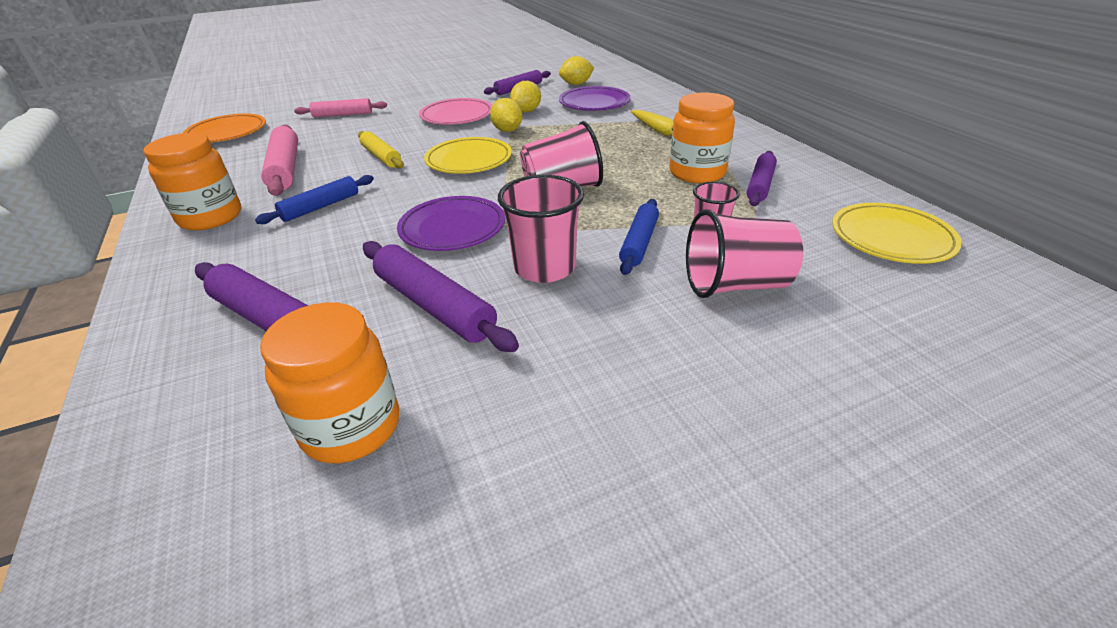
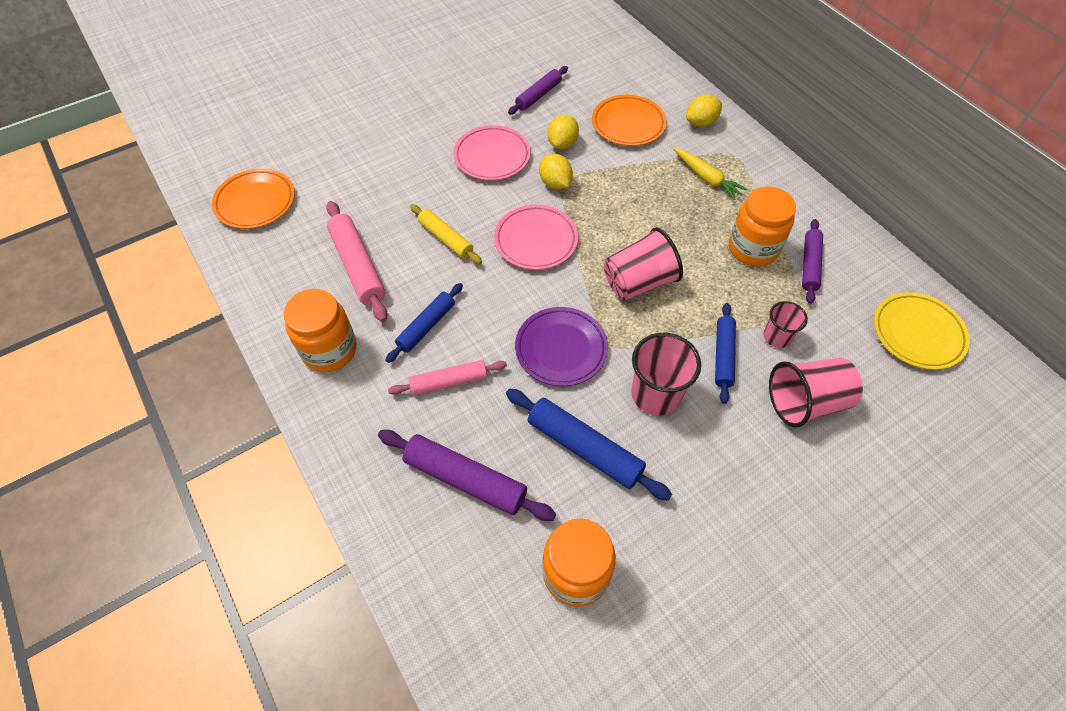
camera: 10 degrees left, 20 degrees up
pink rolling pin [294,98,387,117] -> pink rolling pin moved to [388,360,507,395]
purple rolling pin [363,241,519,352] -> blue rolling pin [506,389,672,501]
yellow plate [424,137,512,174] -> pink plate [494,205,578,270]
yellow lemon [559,56,594,85] -> yellow lemon moved to [686,94,722,127]
purple plate [559,86,630,111] -> orange plate [592,95,667,146]

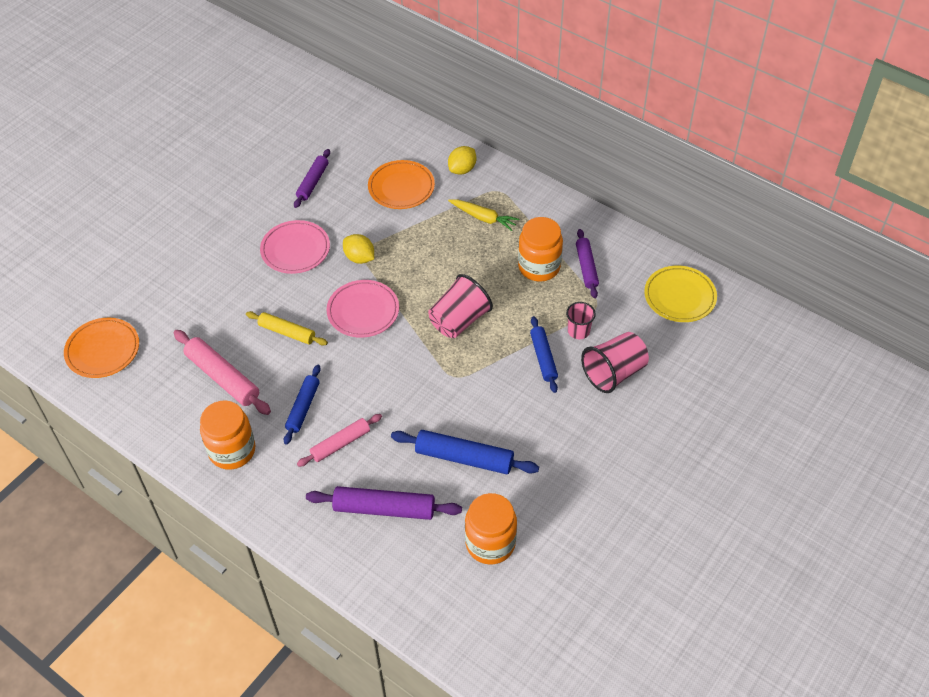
camera: 20 degrees left, 5 degrees down
purple plate [515,307,608,386] -> none
yellow lemon [548,115,579,149] -> none
pink cup [631,333,701,416] -> none

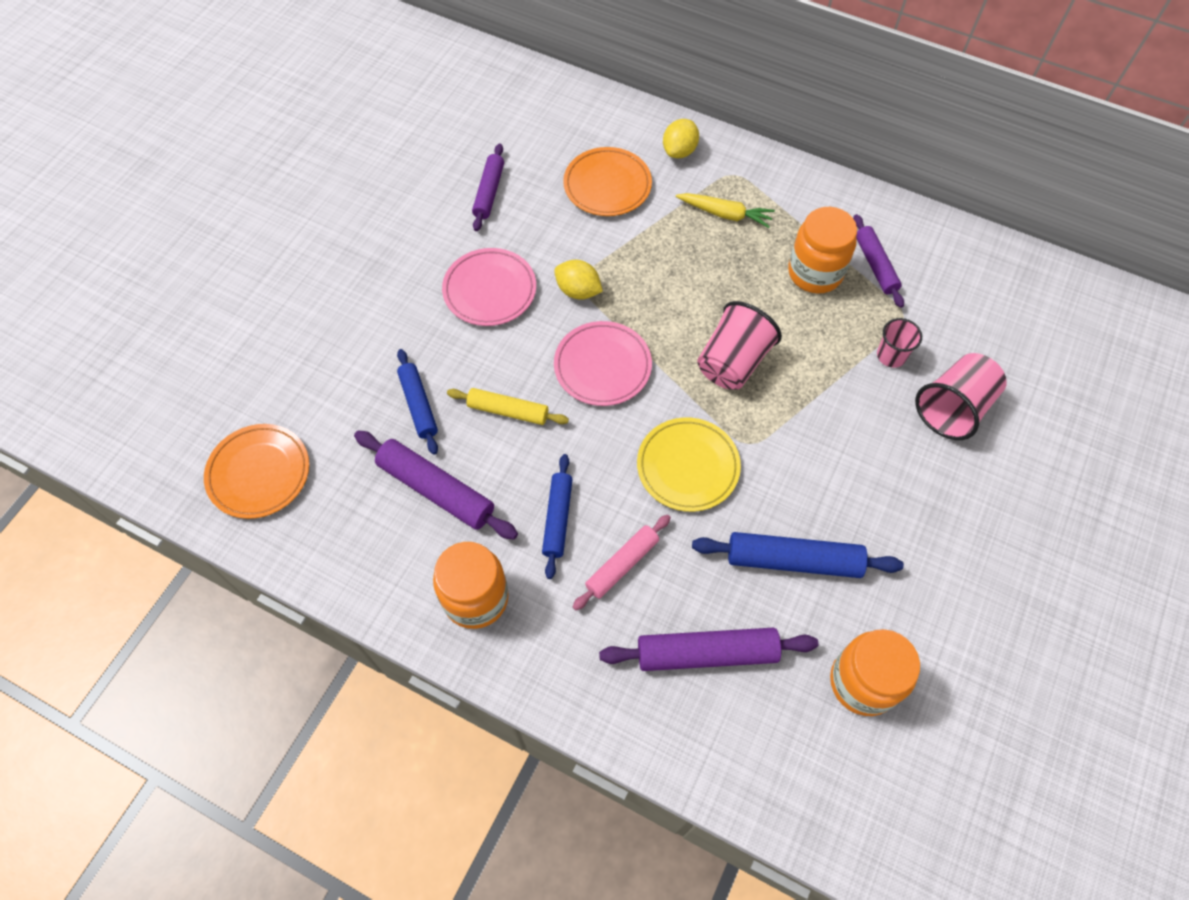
camera: 10 degrees left, 10 degrees up
pink rolling pin [173,330,271,415] -> purple rolling pin [354,431,518,540]
blue rolling pin [530,316,558,393] -> blue rolling pin moved to [397,349,438,455]
yellow plate [644,266,717,322] -> yellow plate moved to [637,417,741,512]

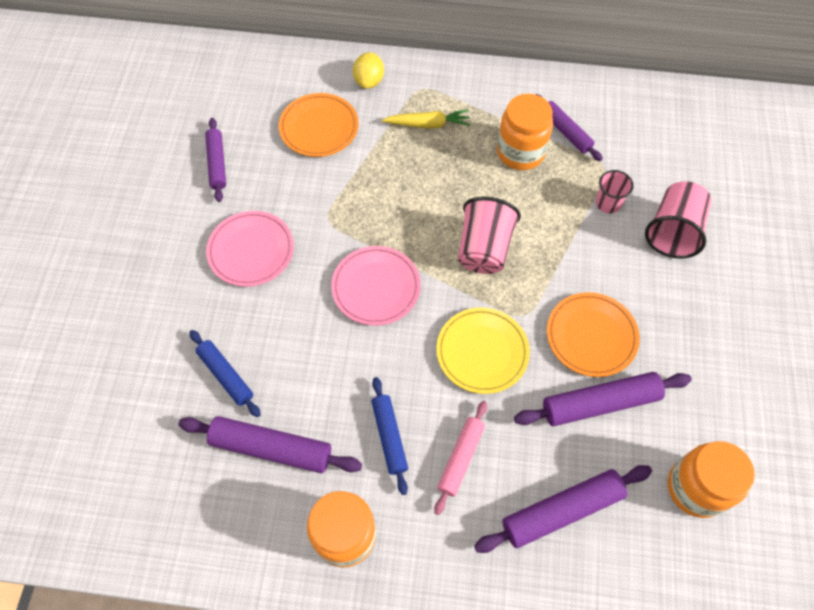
camera: 20 degrees left, 0 degrees up
orange plate [204,424,309,519] -> orange plate moved to [547,292,640,377]
yellow rolling pin [447,388,569,425] -> none
yellow lemon [554,260,603,300] -> none
blue rolling pin [692,532,904,578] -> purple rolling pin [514,372,692,426]

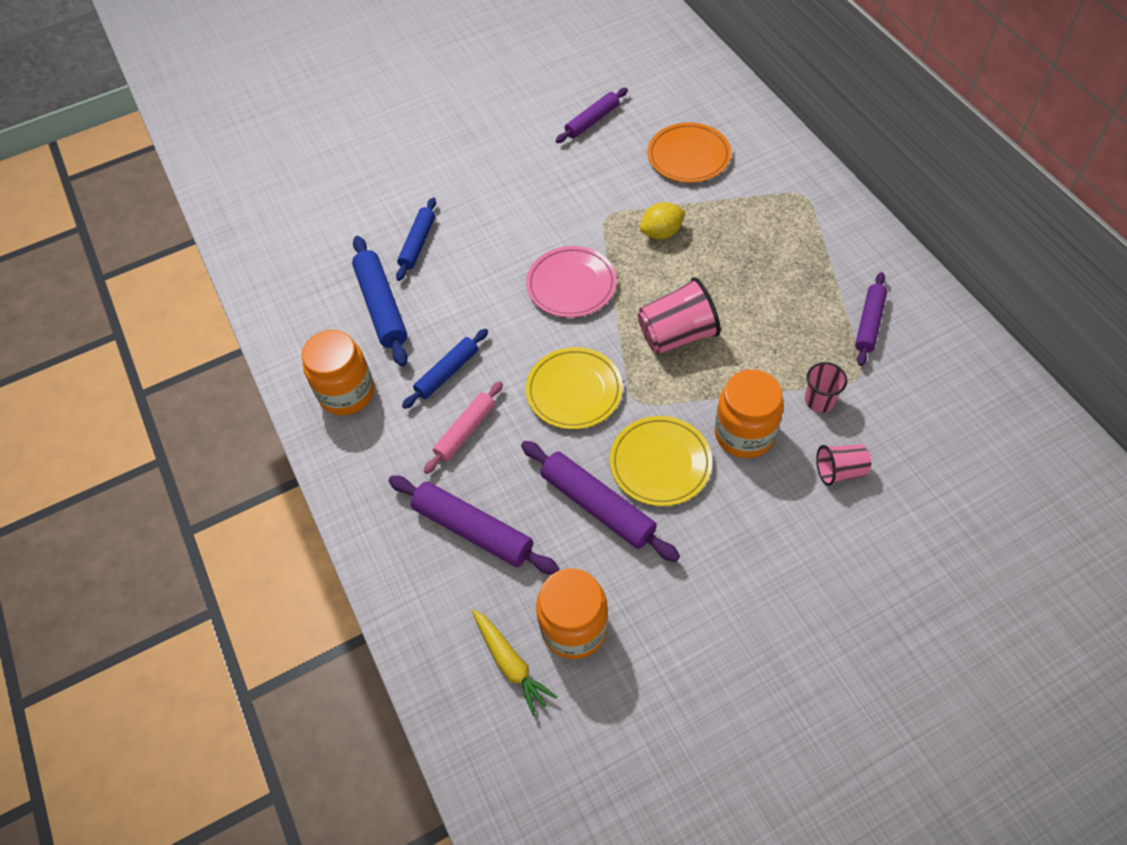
camera: 60 degrees right, 5 degrees down
purple rolling pin [178,416,362,473] -> blue rolling pin [352,236,408,367]
pink plate [206,211,294,287] -> none
yellow lemon [353,52,384,89] -> yellow lemon moved to [640,202,686,239]
yellow carrot [382,109,470,128] -> yellow carrot moved to [472,609,557,716]
pink rolling pin [434,401,487,515] -> pink rolling pin turned 45 degrees counterclockwise [424,381,503,474]
orange jar [497,94,553,170] -> orange jar moved to [715,369,784,458]
orange plate [547,292,640,377] -> yellow plate [610,416,712,506]
pink cup [645,181,711,259] -> pink cup [816,444,871,486], size x0.59

